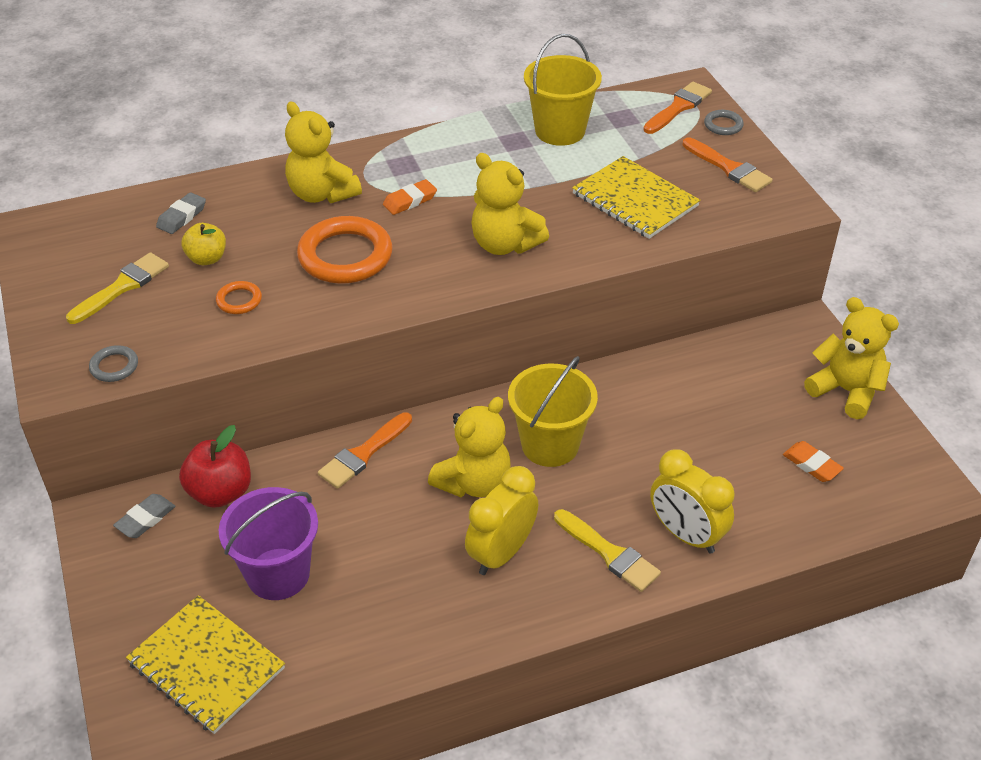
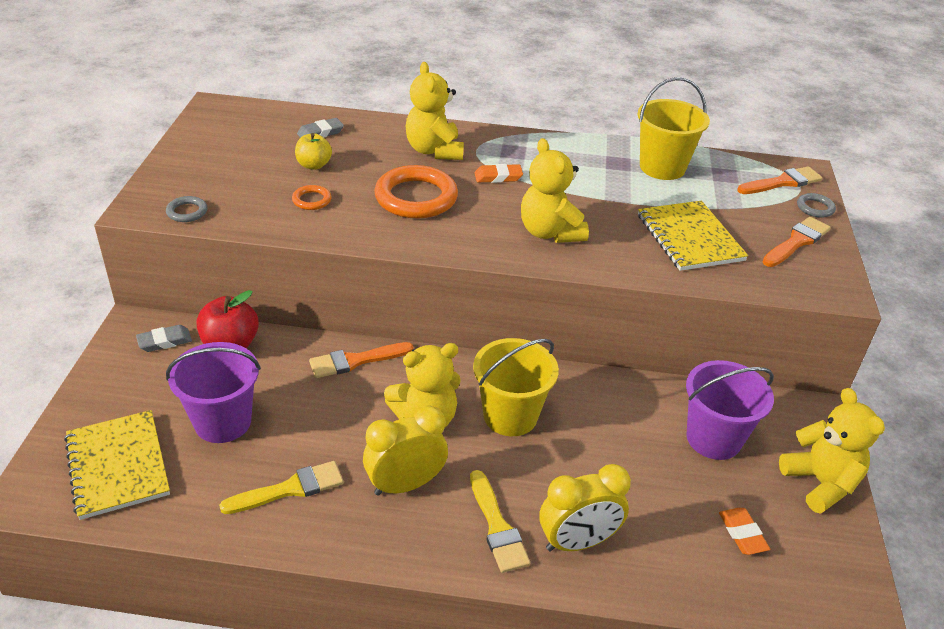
camera: 25 degrees right, 5 degrees down
yellow brush [66,252,169,324] -> yellow brush moved to [219,461,343,514]
yellow clock [650,449,735,554] -> yellow clock turned 90 degrees counterclockwise [539,464,631,551]
orange brush [682,137,773,192] -> orange brush turned 120 degrees counterclockwise [763,217,831,267]
none -> purple bucket [686,360,774,460]

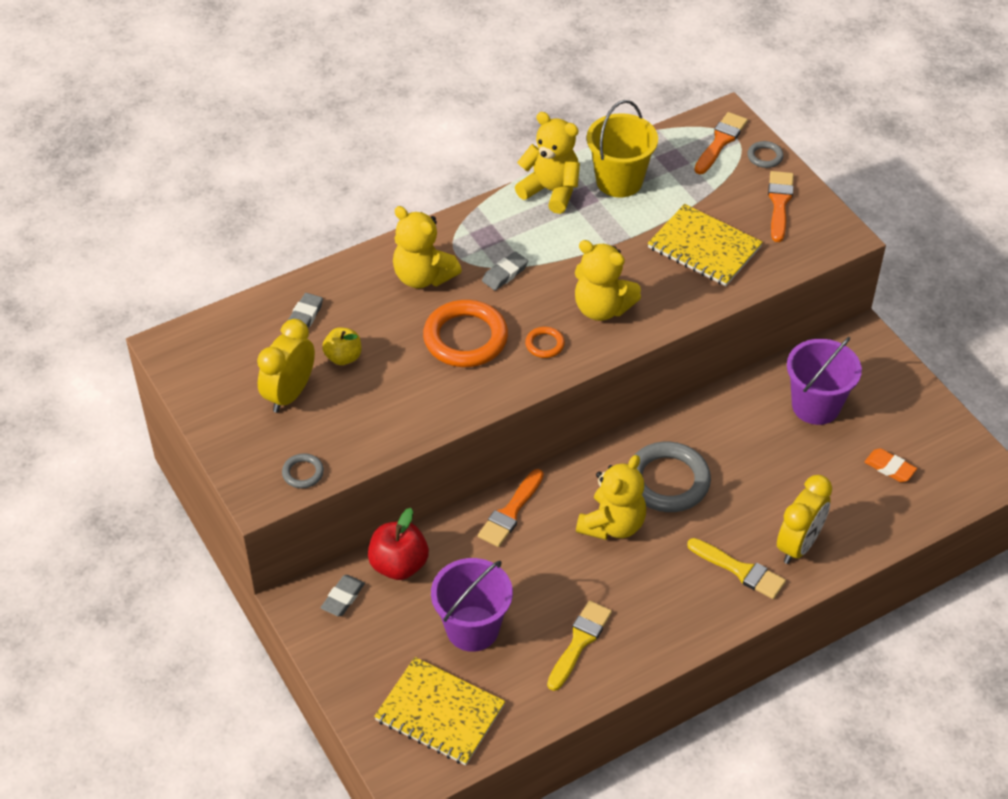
camera: 35 degrees left, 10 degrees up
orange ring [292,185,332,210] -> orange ring moved to [525,327,565,358]
yellow clock [363,406,448,496] -> yellow clock moved to [257,319,315,413]
yellow bucket [473,338,559,436] -> grey ring [635,442,711,512]
orange eraser [475,164,523,183] -> grey eraser [482,251,528,291]
yellow teddy bear [779,388,885,514] -> yellow teddy bear moved to [515,112,580,214]

